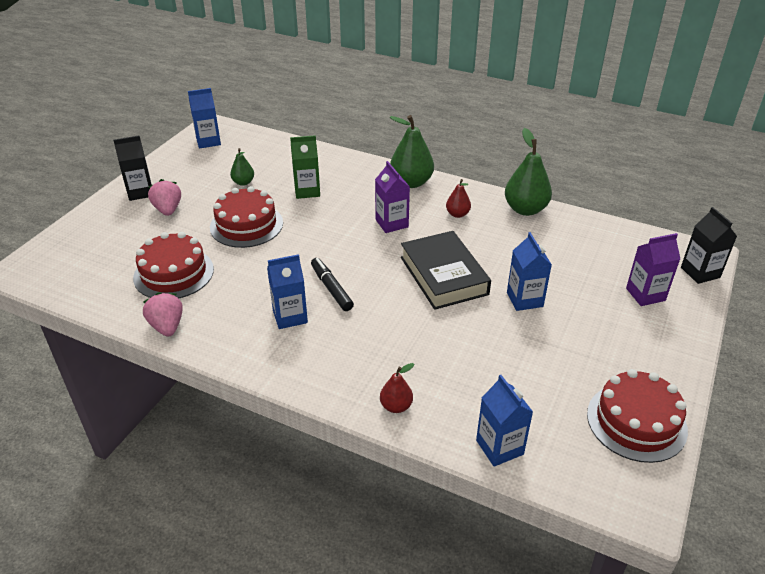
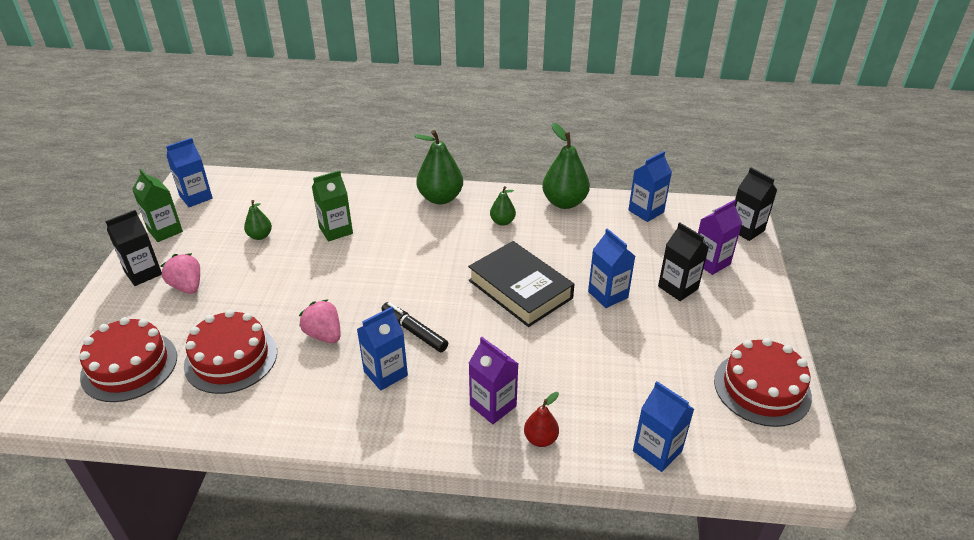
camera: 20 degrees left, 0 degrees up
pink strawberry [143,292,183,337] -> pink strawberry moved to [299,299,340,343]
red cake [210,186,283,248] -> red cake moved to [79,317,177,402]
purple carton [375,161,410,233] -> purple carton moved to [469,337,518,424]
red pear [446,179,471,218] -> green pear [490,186,516,226]
none -> green carton [132,169,183,242]
none -> blue carton [628,151,672,222]
none -> black carton [658,222,709,301]

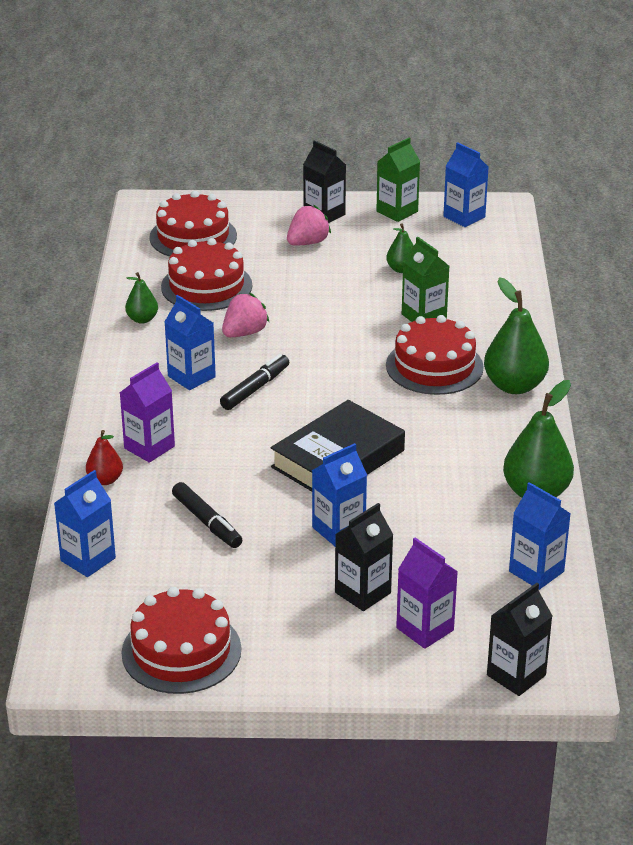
camera: 85 degrees right, 5 degrees down
green pear [490,186,516,226] -> green pear moved to [125,272,158,324]
none -> black marker [172,482,242,548]
none -> red cake [386,315,484,395]

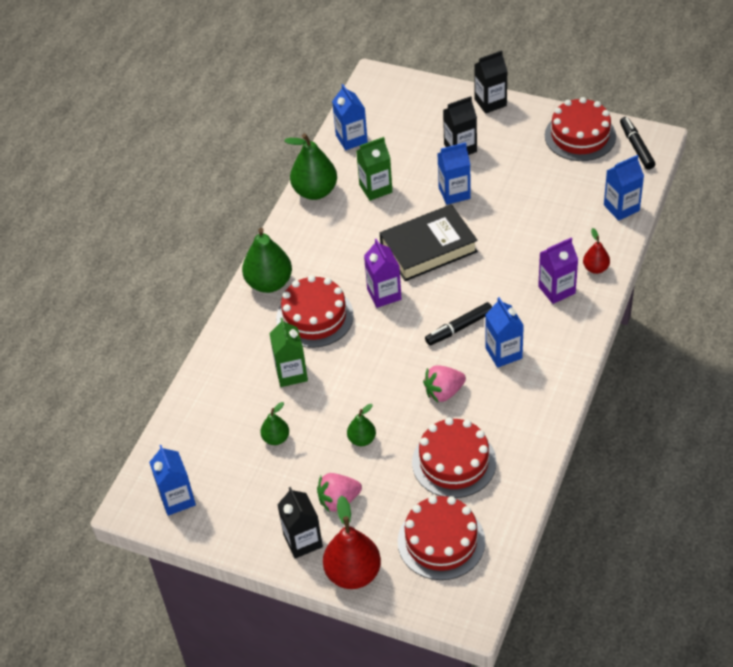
camera: 155 degrees left, 15 degrees up
green pear [125,272,158,324] -> green pear moved to [347,404,376,446]
black marker [172,482,242,548] -> black marker moved to [620,117,655,170]
green carton [376,138,420,222] -> green carton moved to [356,137,392,201]
purple carton [396,537,458,649] -> purple carton moved to [364,239,402,308]
black carton [487,583,552,696] -> black carton moved to [474,50,507,114]
none -> red pear [323,495,381,589]

